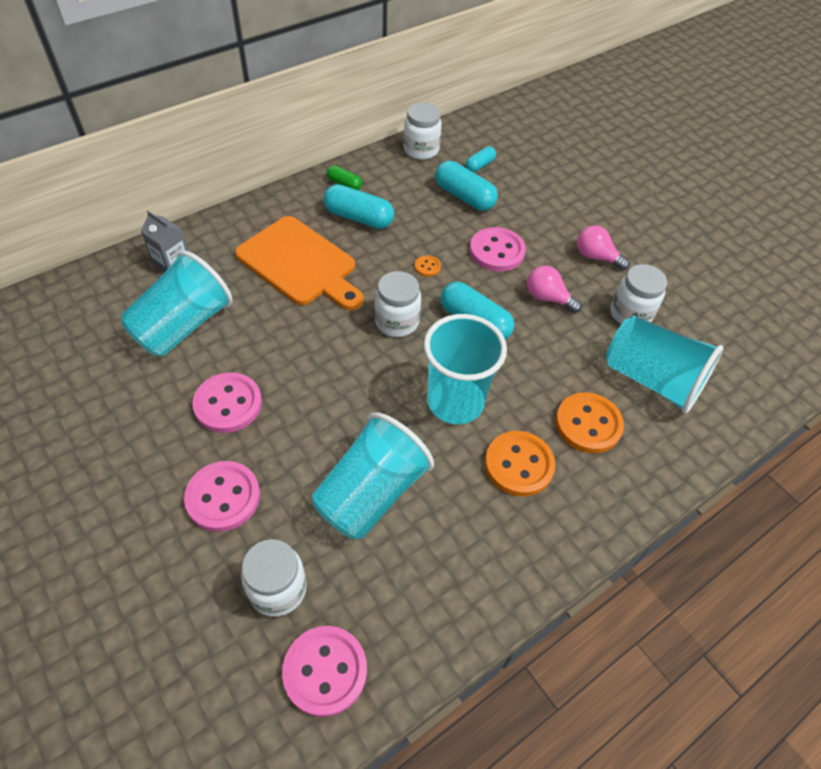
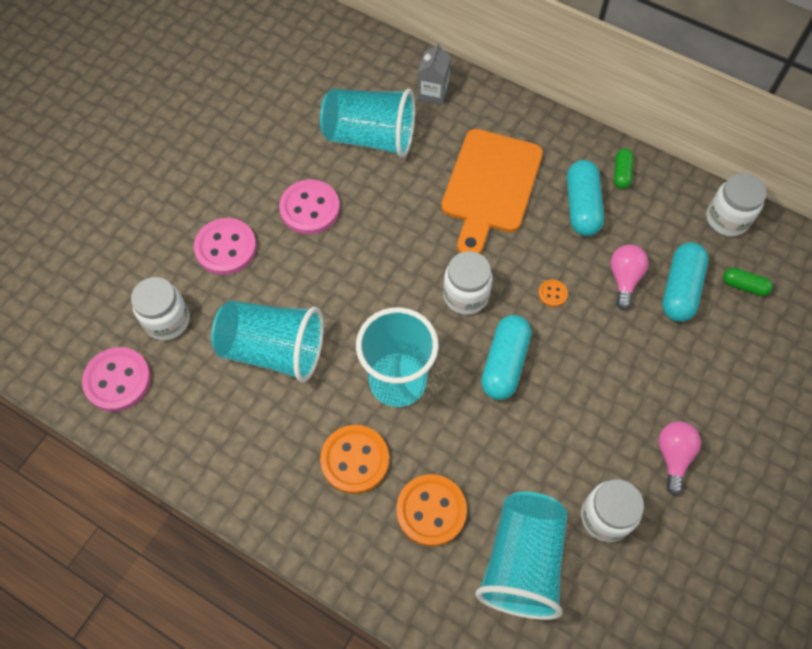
camera: 70 degrees right, 10 degrees up
turquoise capsule [465,147,496,172] -> green capsule [723,268,773,296]
pink button [470,227,526,272] -> none
pink light bulb [527,266,582,313] -> pink light bulb moved to [610,245,649,310]

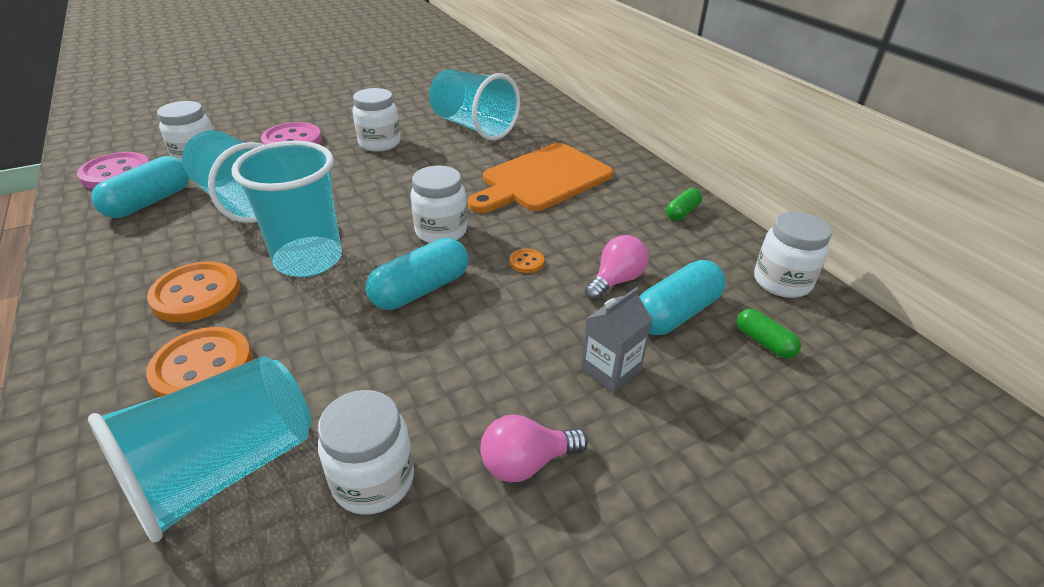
camera: 30 degrees right, 25 degrees down
pink button [279,180,340,234] -> white jar [353,88,400,152]
grey carton [418,42,451,106] -> grey carton moved to [581,287,652,393]
turquoise capsule [567,160,604,236] -> turquoise capsule moved to [91,156,189,218]
pink light bulb [658,421,701,496] -> pink light bulb turned 150 degrees counterclockwise [480,414,588,482]

